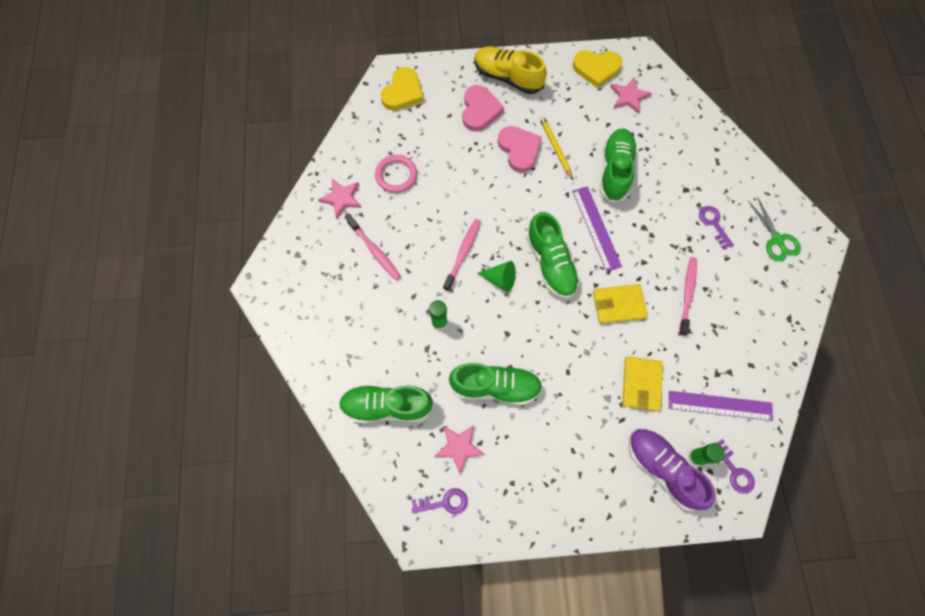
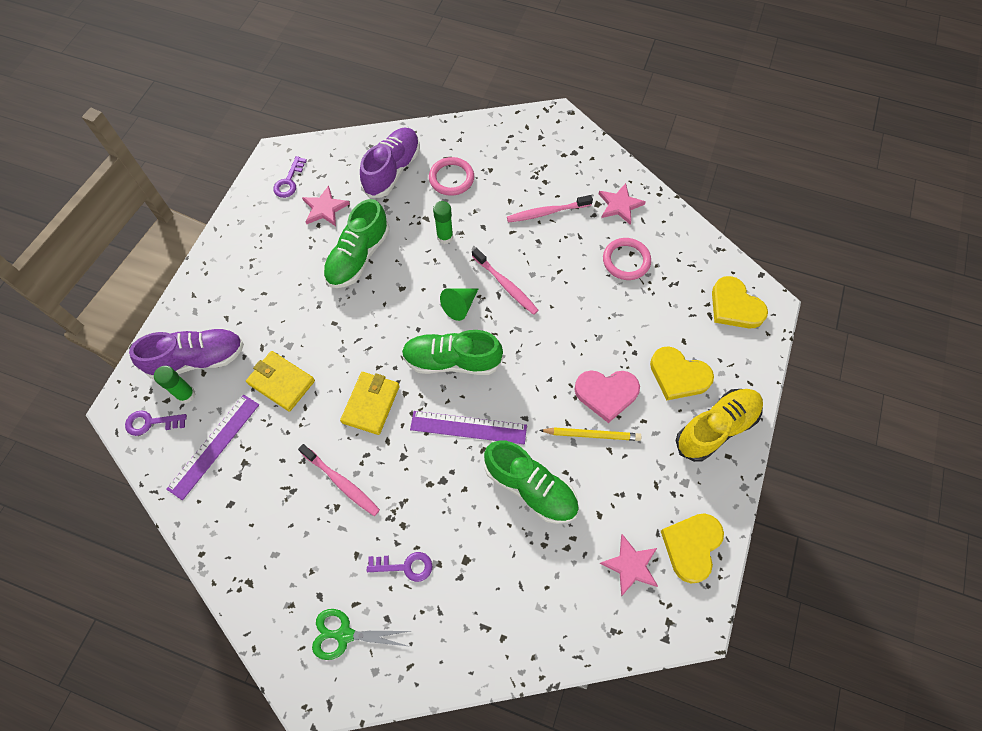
camera: 115 degrees right, 5 degrees down
green shoe [339,385,433,423] -> purple shoe [360,128,420,198]
pink heart [463,85,504,131] -> yellow heart [650,346,714,400]
none -> pink ring [429,157,474,196]

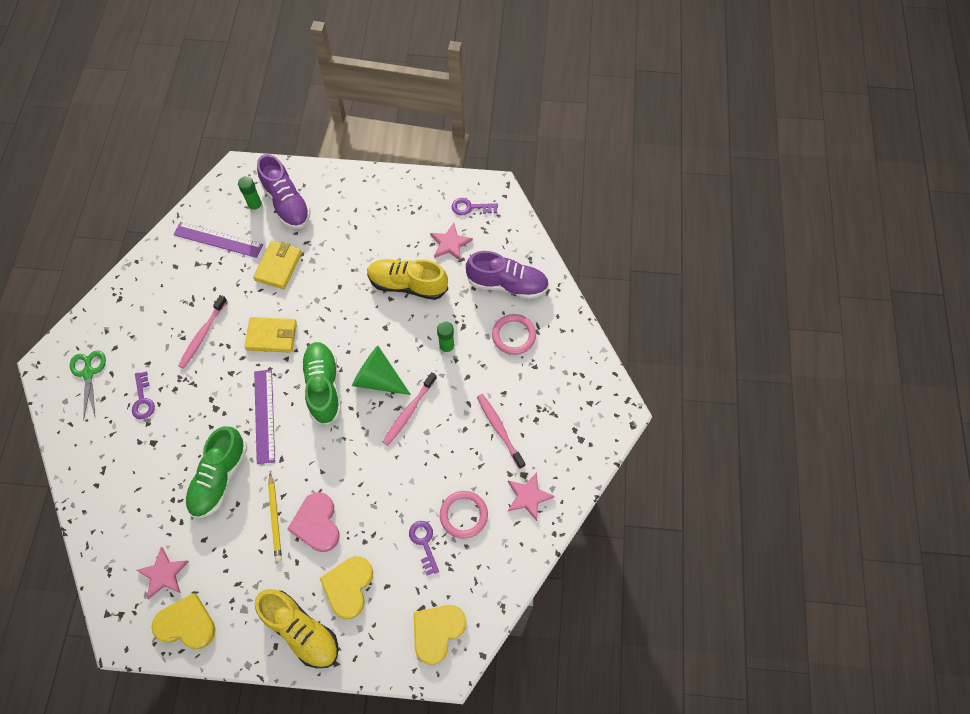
camera: 75 degrees right, 0 degrees up
purple key [125,411,187,436] -> purple key moved to [409,521,439,575]
green shoe [323,199,389,288] -> yellow shoe [367,259,448,300]
green cone [440,289,478,321] -> green cone [352,346,411,395], size x1.50

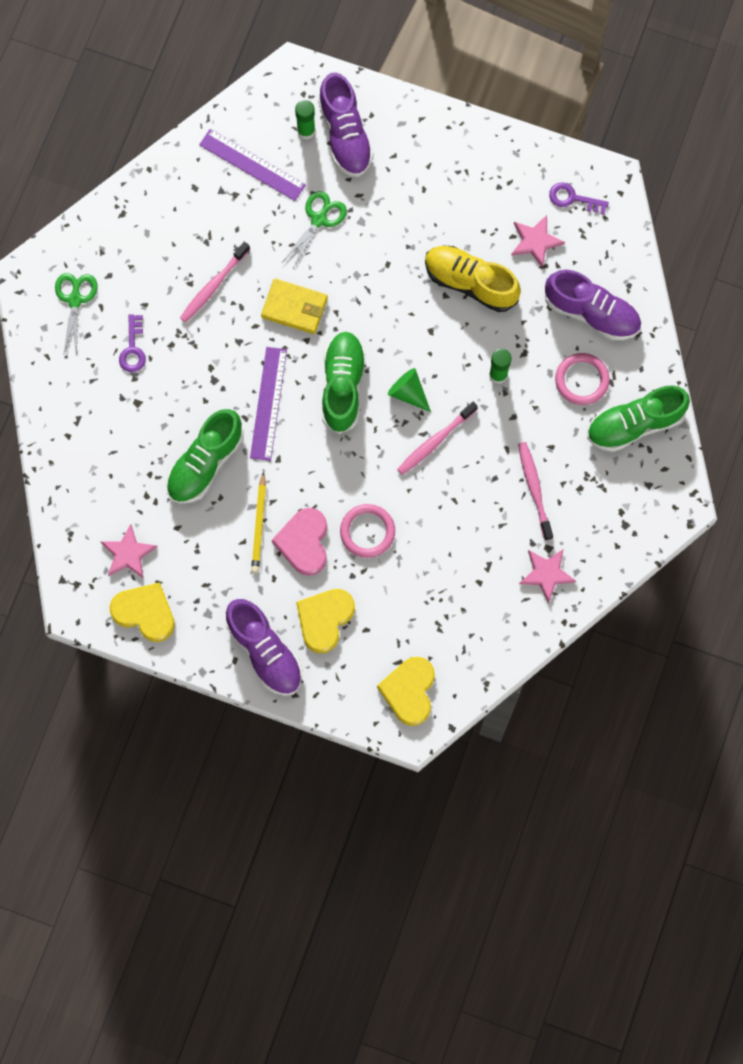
camera: 15 degrees right, 10 degrees up
yellow wallet [253,241,302,289] -> green scissors [282,191,347,270]
yellow shoe [255,589,338,668] -> purple shoe [226,599,302,696]
green cone [352,346,411,395] -> green cone [388,368,431,412], size x0.66
purple key [409,521,439,575] -> none
yellow heart [414,605,466,665] -> yellow heart turned 45 degrees counterclockwise [377,657,435,726]
pink ring [440,491,488,539] -> pink ring moved to [340,504,395,558]
none -> green shoe [587,385,690,452]

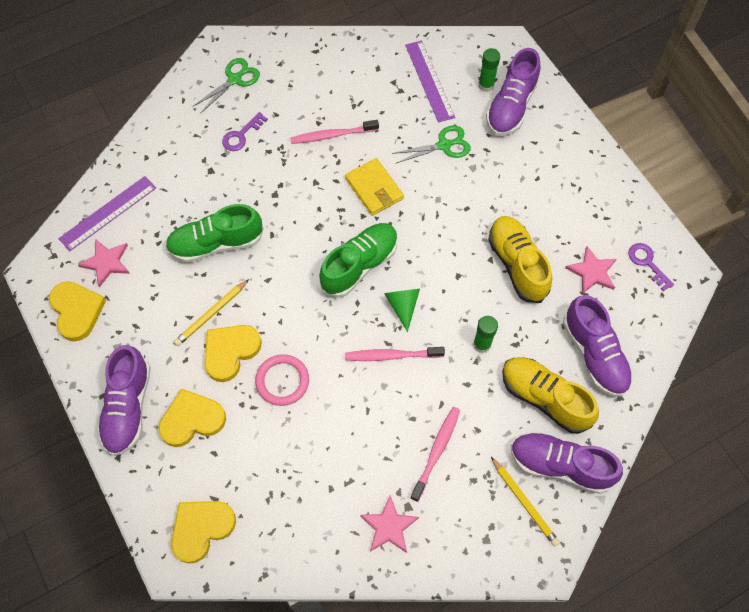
camera: 40 degrees right, 10 degrees down
purple ruler [250,347,287,461] -> purple ruler moved to [58,176,156,251]
pink heart [272,508,327,576] -> yellow heart [205,325,262,382]
pink ring [555,353,610,405] -> yellow shoe [502,357,599,434]
green shoe [587,385,690,452] -> purple shoe [511,431,623,494]
none -> yellow pencil [491,457,560,547]

